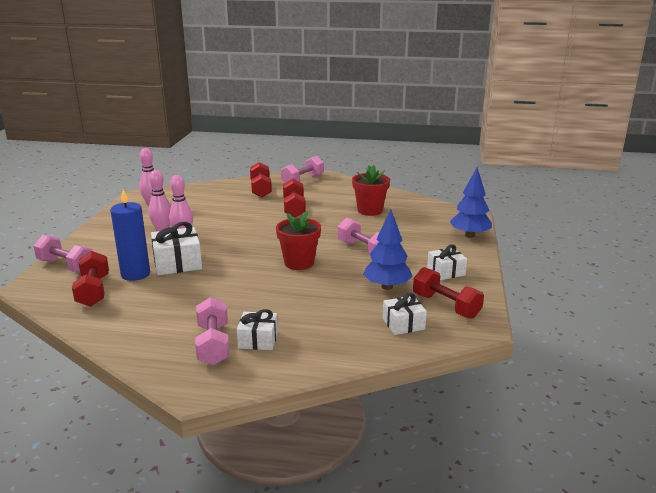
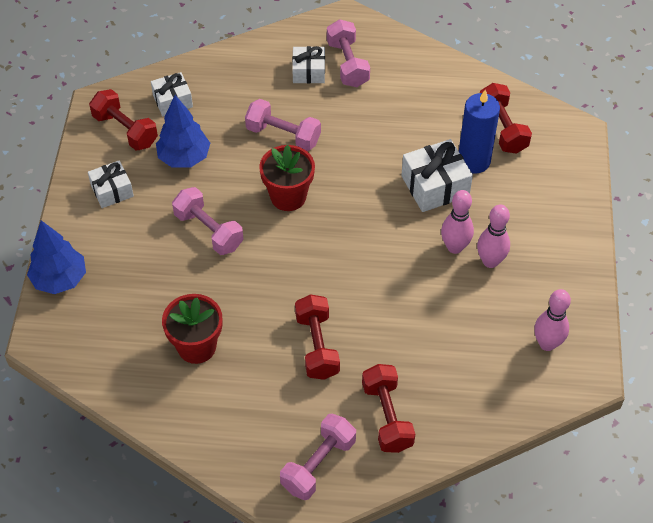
camera: 175 degrees right, 30 degrees up
pink dumbbell [33,235,93,273] -> pink dumbbell moved to [245,99,321,151]

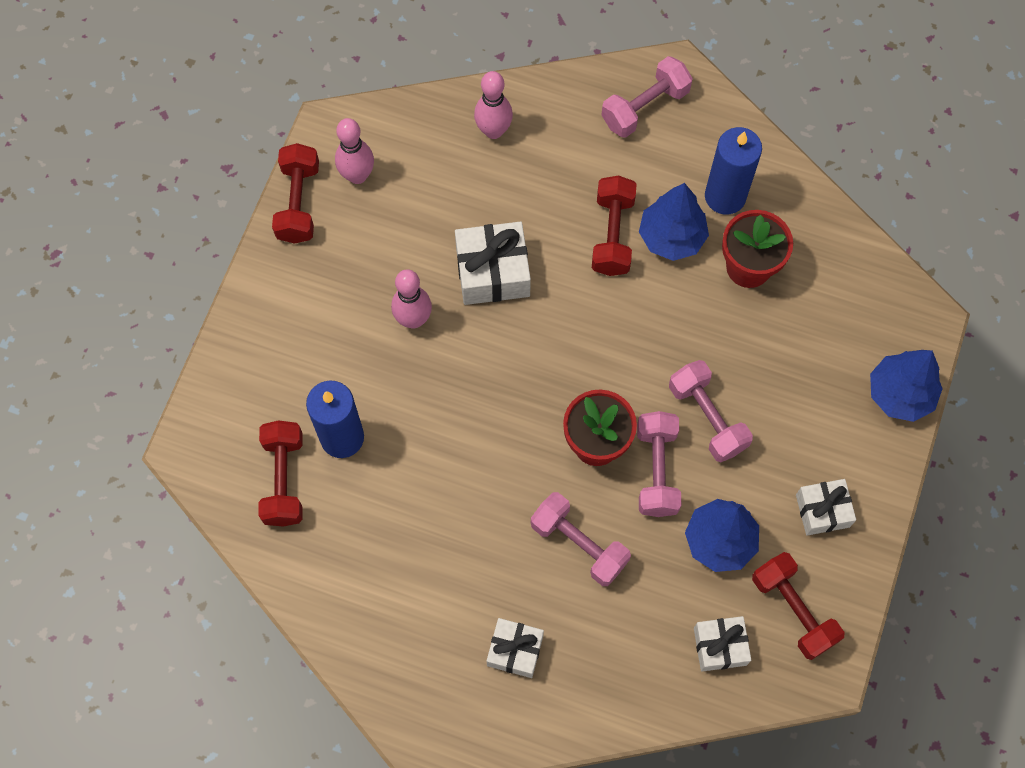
camera: 165 degrees left, 15 degrees up
pink dumbbell [327,19,370,87] -> pink dumbbell moved to [637,411,681,517]
red dumbbell [362,364,415,453] -> red dumbbell moved to [272,143,319,244]
white gift [401,139,473,212] -> white gift moved to [455,222,531,305]
pink bowling pin [477,205,510,268] -> pink bowling pin moved to [474,71,513,139]
none -> blue tree [639,183,709,261]
none -> blue candle [705,127,762,215]

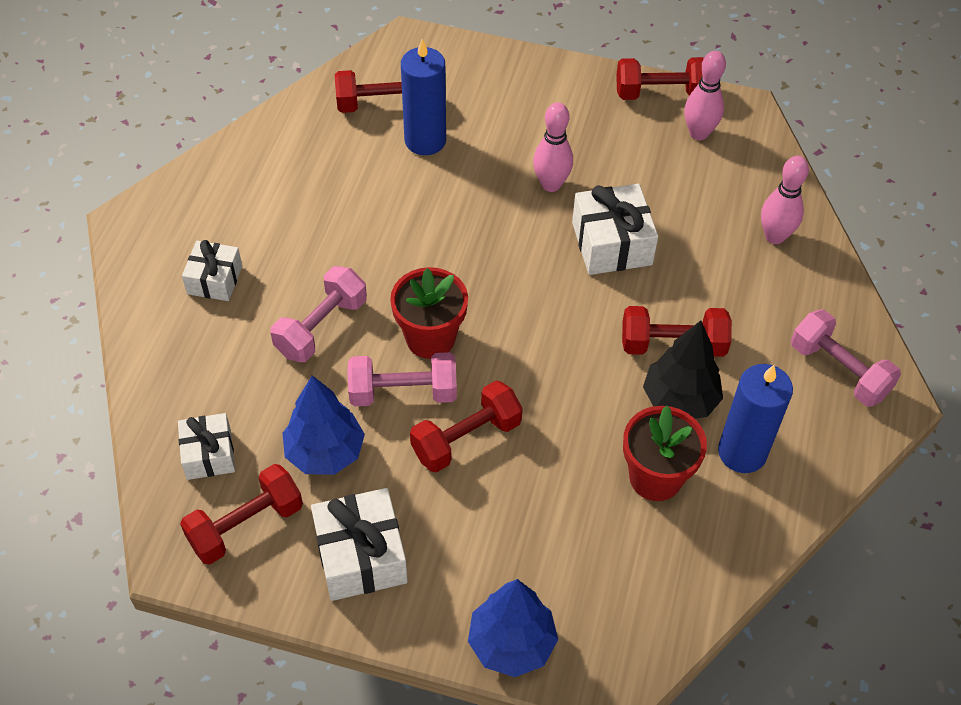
camera: 85 degrees right, 15 degrees down
blue tree [639,183,709,261] -> black tree [643,321,723,419]
pink dumbbell [669,360,753,462] -> red dumbbell [410,381,523,473]
white gift [796,479,856,536] -> white gift [311,488,408,601], size x1.55

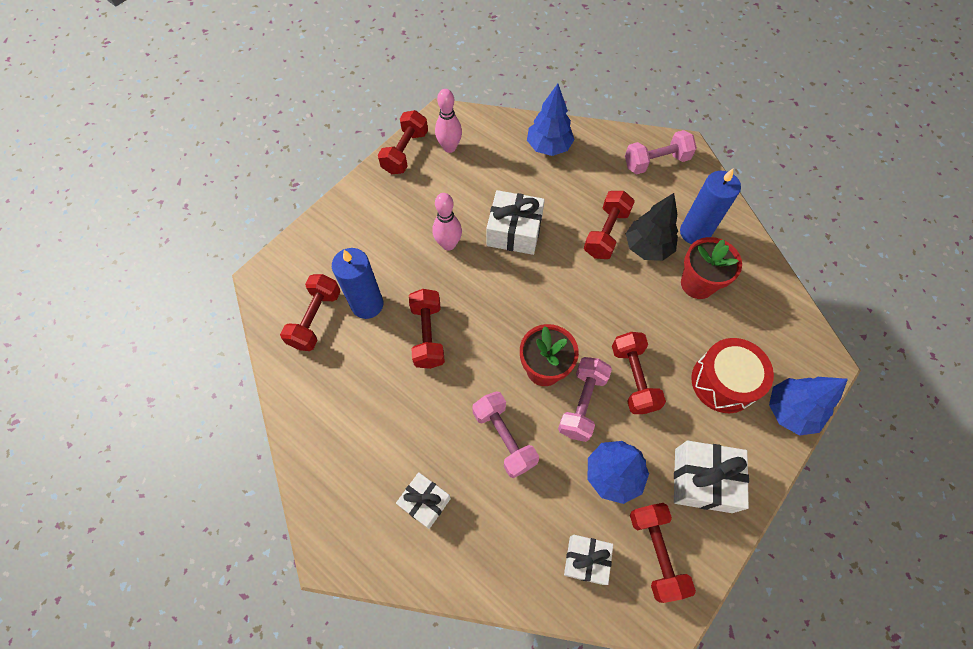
camera: 65 degrees left, 10 degrees up
pink bowling pin [761,156,809,244] -> blue tree [527,84,575,156]
none -> red dumbbell [409,289,445,369]
none -> red drum [691,338,774,413]

